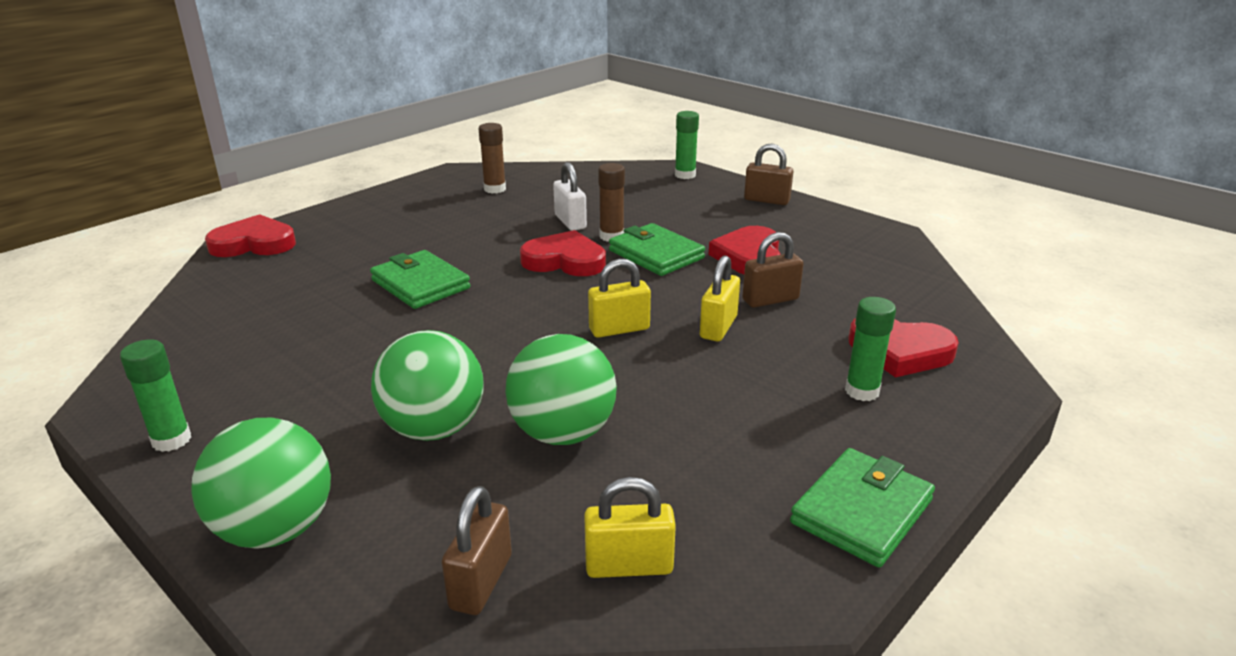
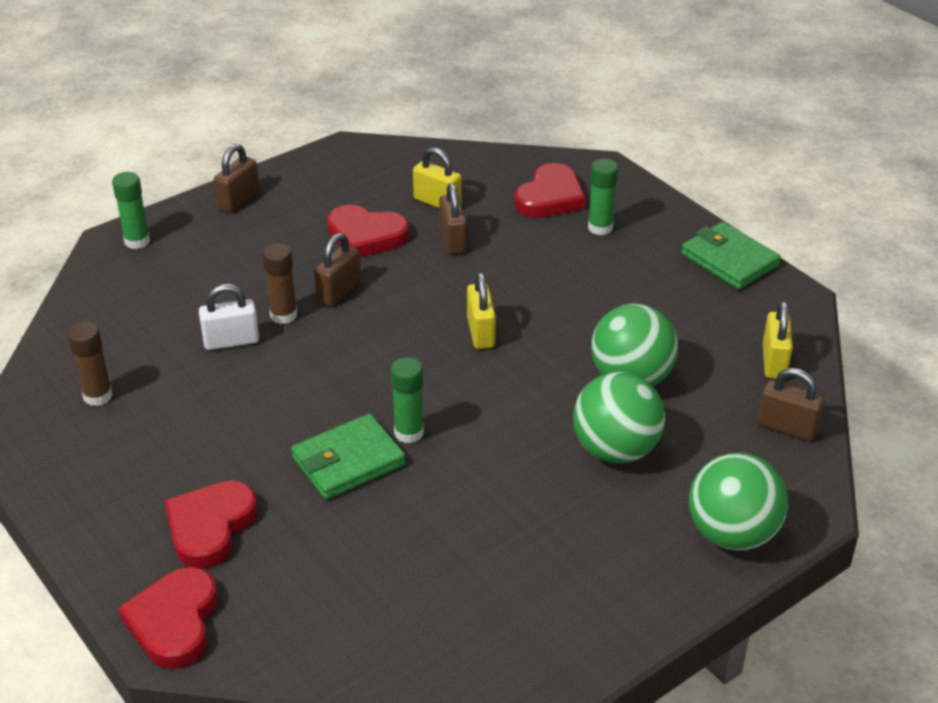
camera: 80 degrees left, 10 degrees up
green glue stick [120,339,191,452] -> green glue stick moved to [391,357,424,443]
red heart [520,230,606,276] -> red heart moved to [165,480,258,569]
green wallet [609,223,705,276] -> brown padlock [314,233,361,306]
yellow padlock [700,255,740,341] -> yellow padlock moved to [413,147,462,208]

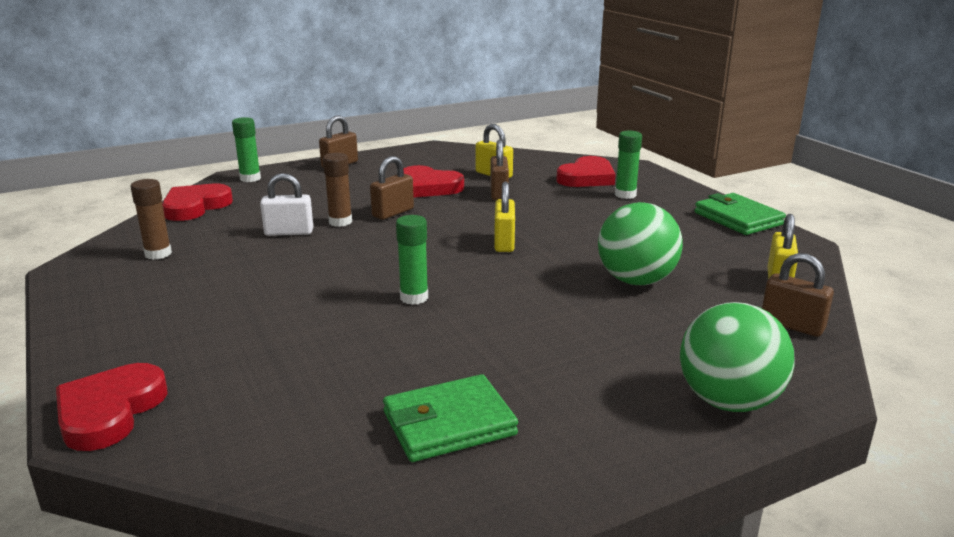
camera: 10 degrees right, 15 degrees down
red heart [165,480,258,569] -> red heart moved to [162,184,233,221]
green wallet [291,414,406,500] -> green wallet moved to [383,374,518,462]
green ball [573,372,665,463] -> none

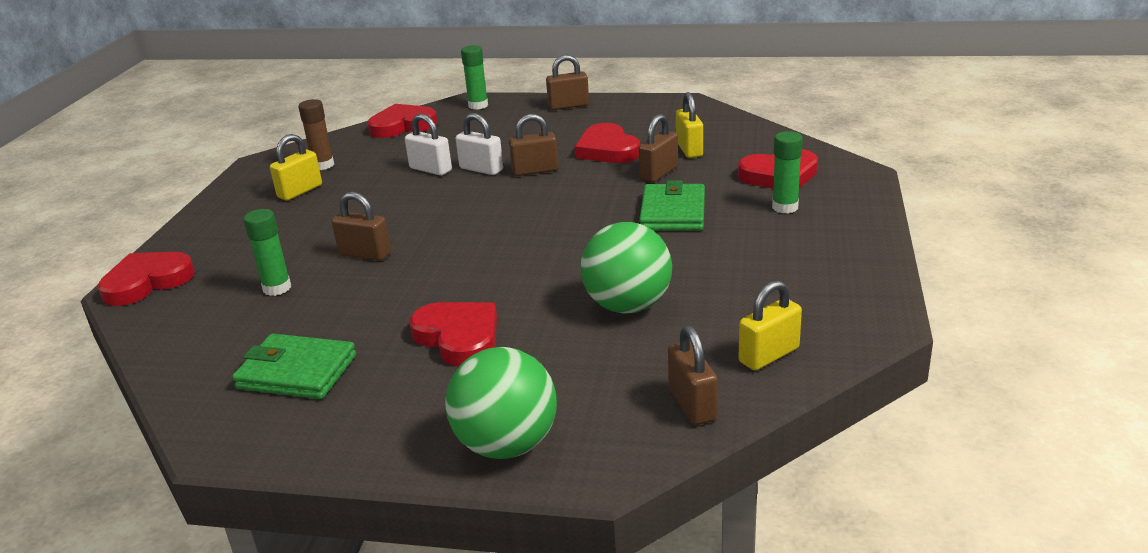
camera: 40 degrees right, 5 degrees up
brown glue stick [323,153,352,227] -> white padlock [455,113,503,175]
green glue stick [396,215,428,305] -> green glue stick moved to [244,209,291,296]
yellow padlock [494,181,515,252] -> yellow padlock moved to [270,134,322,201]
green wallet [694,193,786,235] -> green wallet moved to [639,180,705,231]
none -> brown padlock [332,192,391,261]
none -> red heart [410,302,497,366]

